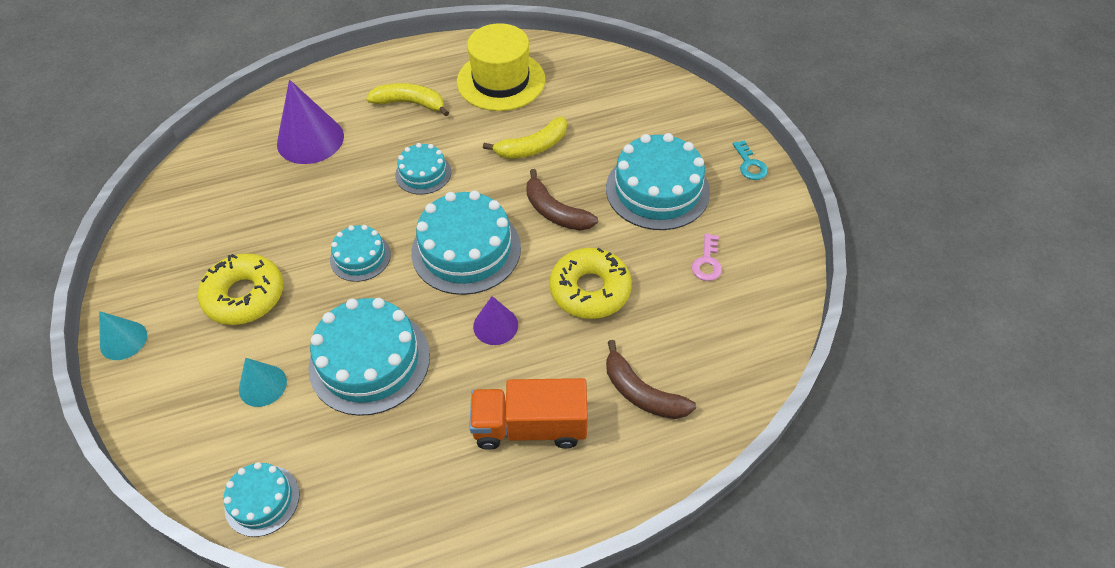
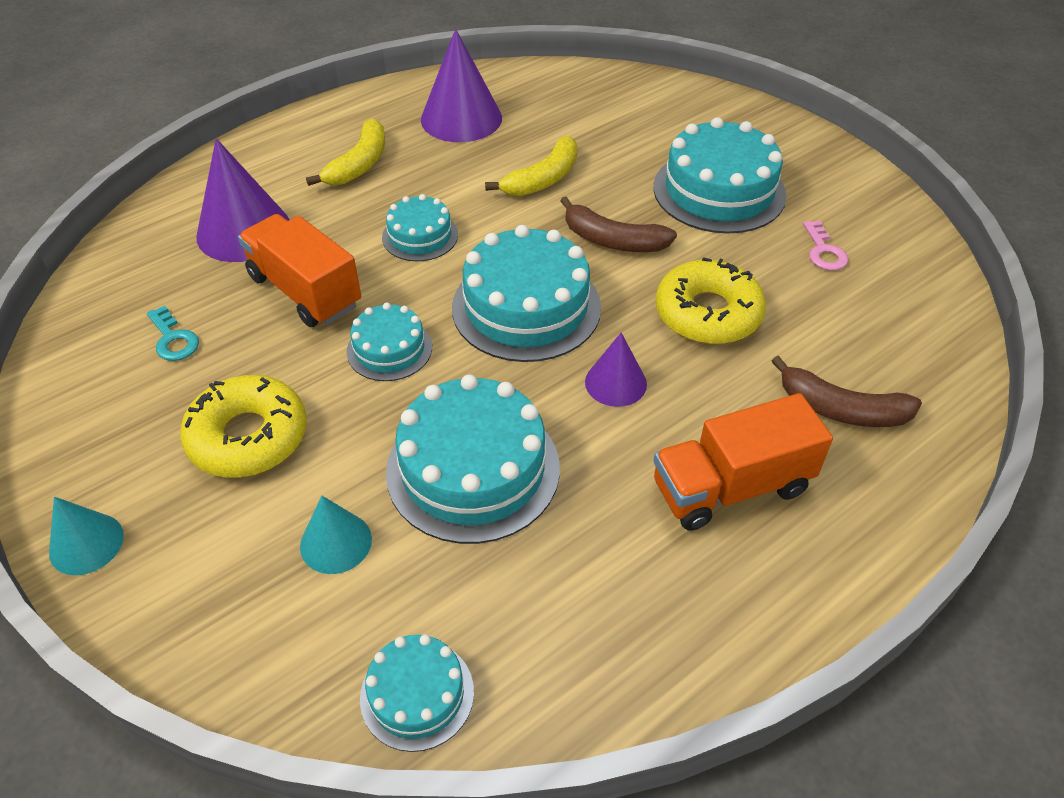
camera: 20 degrees left, 5 degrees down
yellow banana [366,83,449,117] -> yellow banana turned 120 degrees clockwise [306,119,385,186]
yellow hat [457,23,545,111] -> purple cone [421,29,502,142]
turquoise key [733,140,768,180] -> turquoise key moved to [147,306,199,361]
none -> orange truck [238,214,361,327]

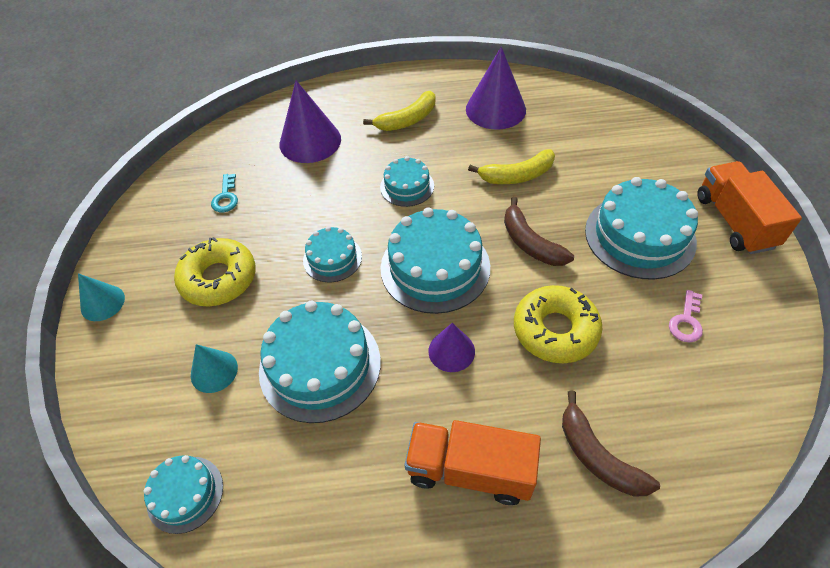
camera: 35 degrees right, 5 degrees up
orange truck [238,214,361,327] -> orange truck moved to [697,161,802,254]

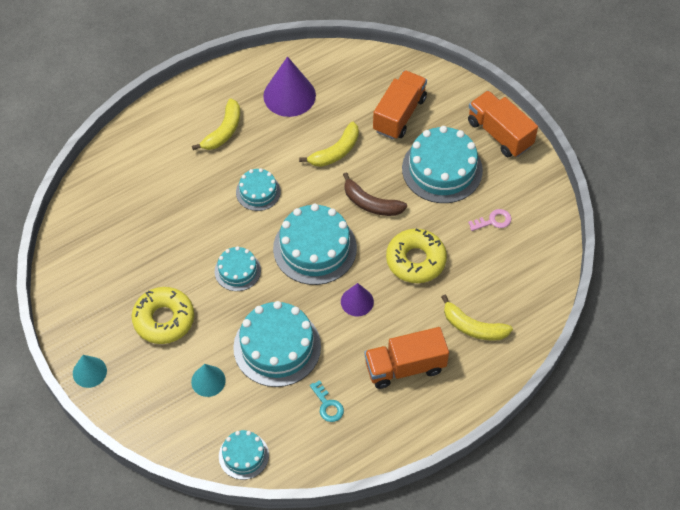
camera: 30 degrees left, 5 degrees up
turquoise key [211,174,238,212] -> turquoise key moved to [310,380,344,422]
purple cone [280,80,341,163] -> none
brown banana [562,390,660,497] -> yellow banana [441,295,513,341]
pink key [669,290,703,342] -> pink key turned 105 degrees counterclockwise [468,209,511,231]
none -> orange truck [373,70,427,139]

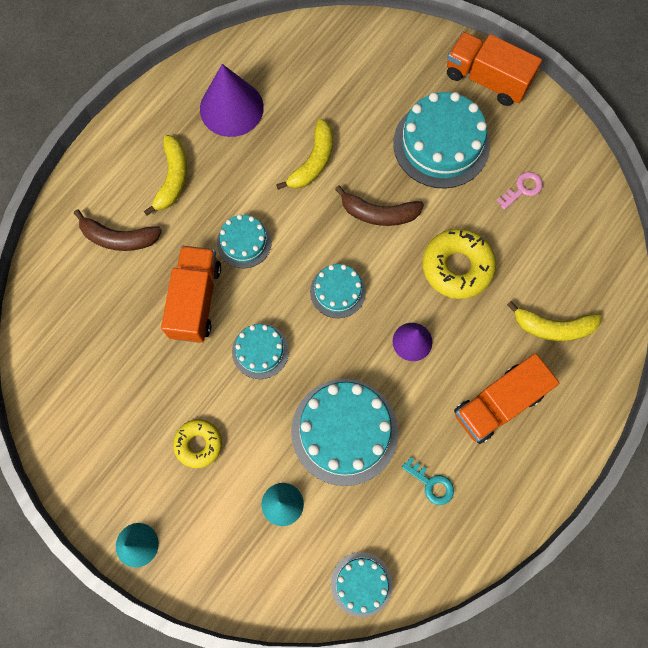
camera: 20 degrees left, 15 degrees up
yellow donut [132,287,194,344] -> yellow donut [173,419,222,468], size x0.63
turquoise cake [273,204,357,285] -> turquoise cake [310,264,366,318], size x0.55
orange truck [373,70,427,139] -> orange truck moved to [161,246,221,343]
none -> brown banana [74,209,162,251]

